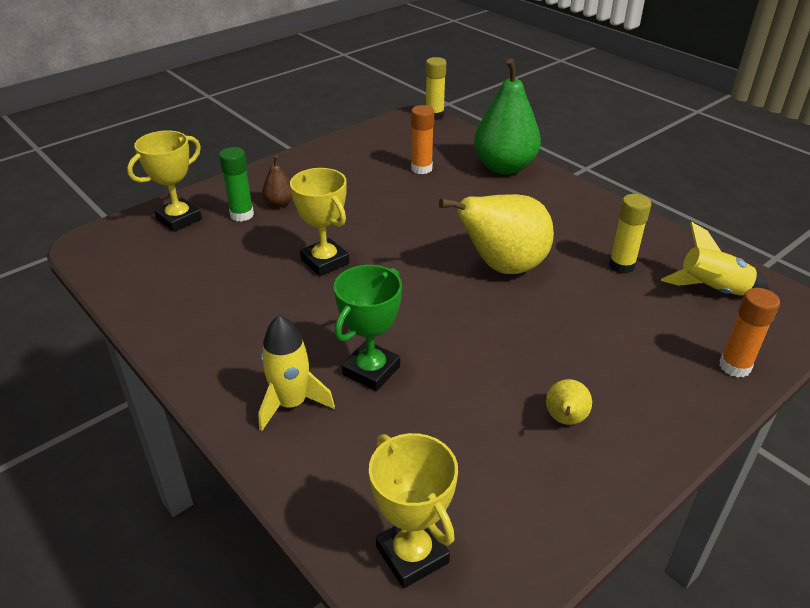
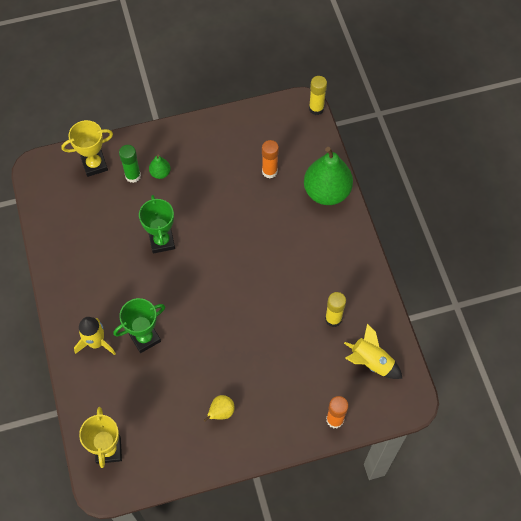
camera: 25 degrees right, 25 degrees up
brown pear [262,156,292,207] -> green pear [149,154,171,179]
yellow trophy [290,168,349,276] -> green trophy [139,195,175,254]
yellow pear [439,194,554,274] -> none

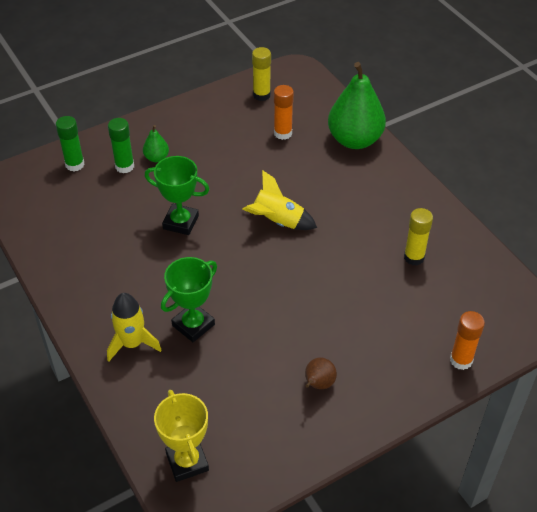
camera: 15 degrees left, 15 degrees down
yellow trophy [61,120,113,177] -> green glue stick [56,116,85,171]
green trophy [139,195,175,254] -> green trophy turned 45 degrees counterclockwise [145,156,210,235]
yellow pear [204,395,235,422] -> brown pear [305,357,337,389]
yellow glue stick [309,76,327,115] -> yellow glue stick moved to [252,47,271,101]
yellow rocket [344,323,403,379] -> yellow rocket moved to [242,170,317,230]

